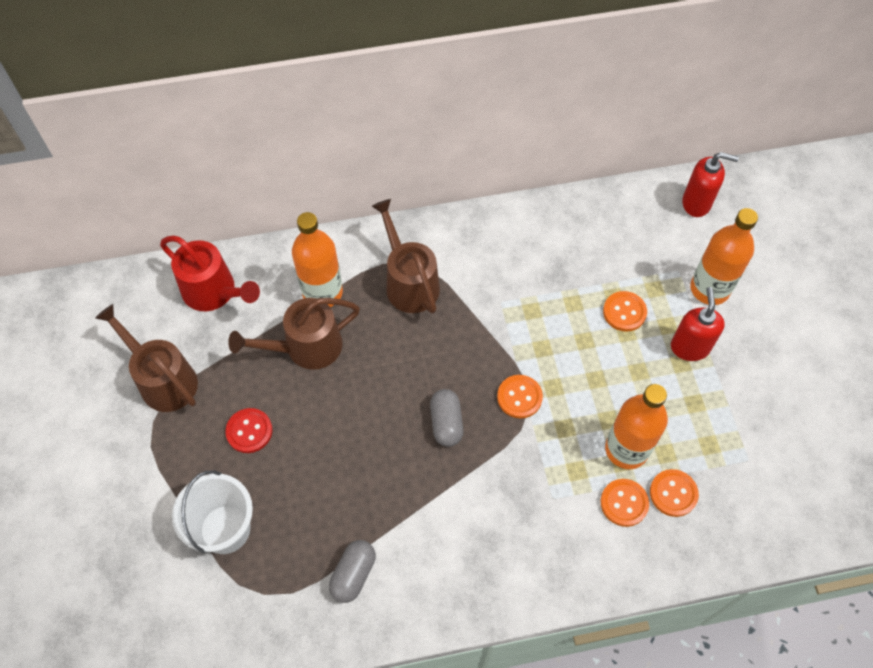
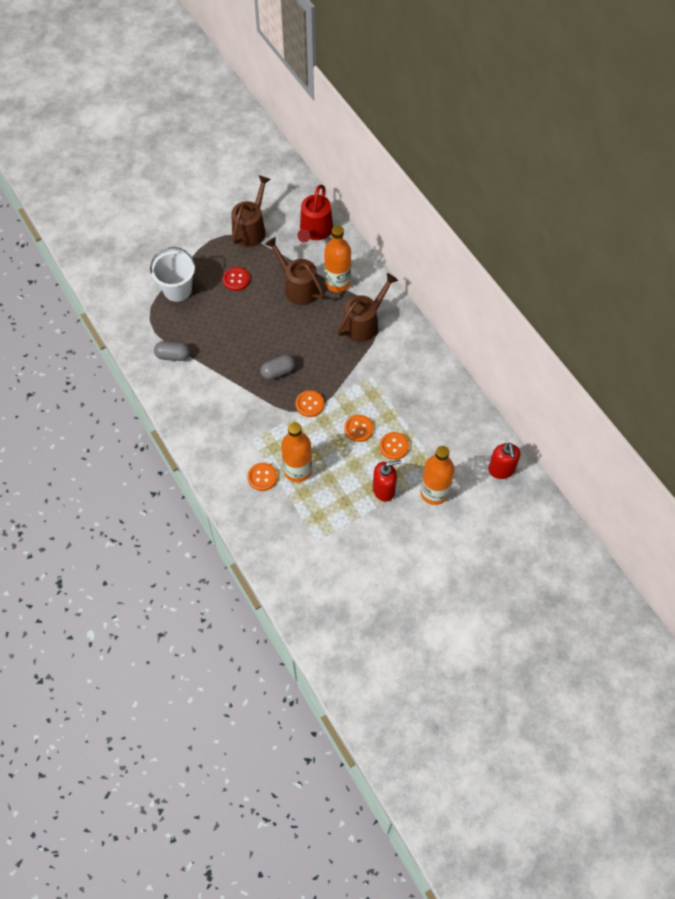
camera: 70 degrees right, 0 degrees up
orange button [650,469,699,517] -> orange button moved to [344,415,374,442]

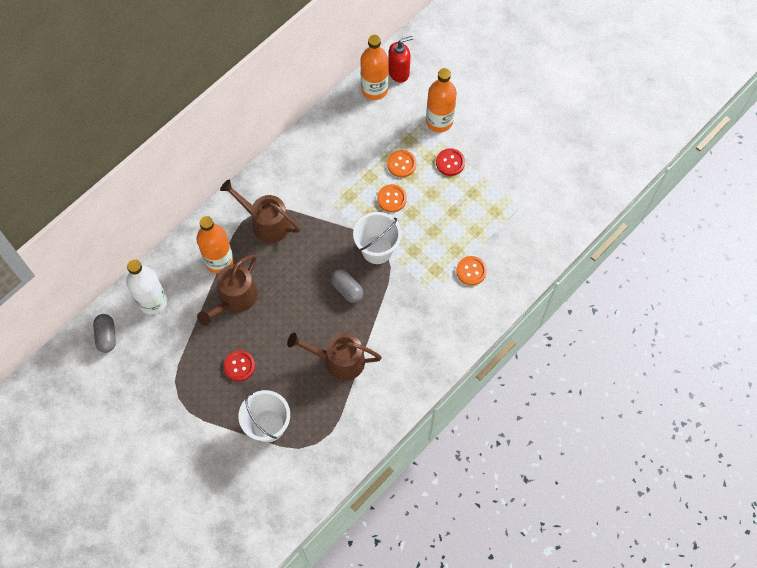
camera: 105 degrees left, 5 degrees up
grey capsule [154,341,191,361] -> grey capsule moved to [93,314,116,353]
brown watering can [231,175,271,247] -> brown watering can moved to [287,333,382,381]
orange bottle [281,422,312,482] -> orange bottle moved to [360,35,389,100]
orange button [296,390,324,417] -> white bucket [353,212,402,264]
red watering can [297,185,333,243] -> white bottle [126,260,167,315]
red soap dispenser [373,460,401,502] -> red button [436,148,465,176]

